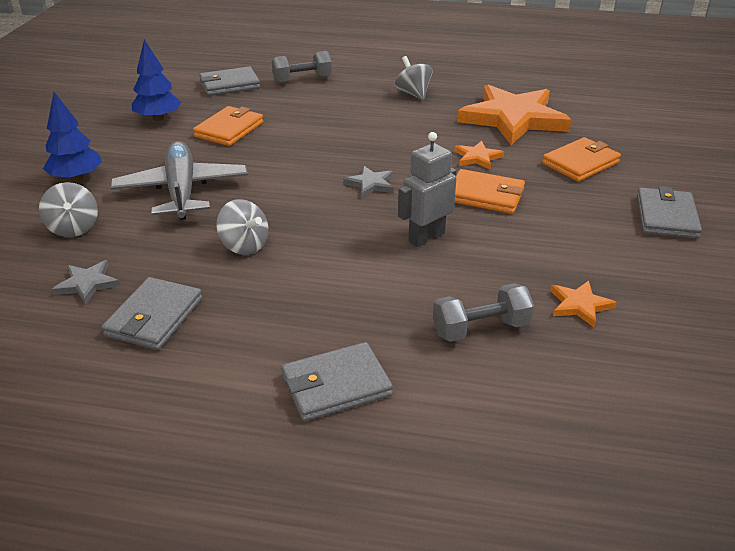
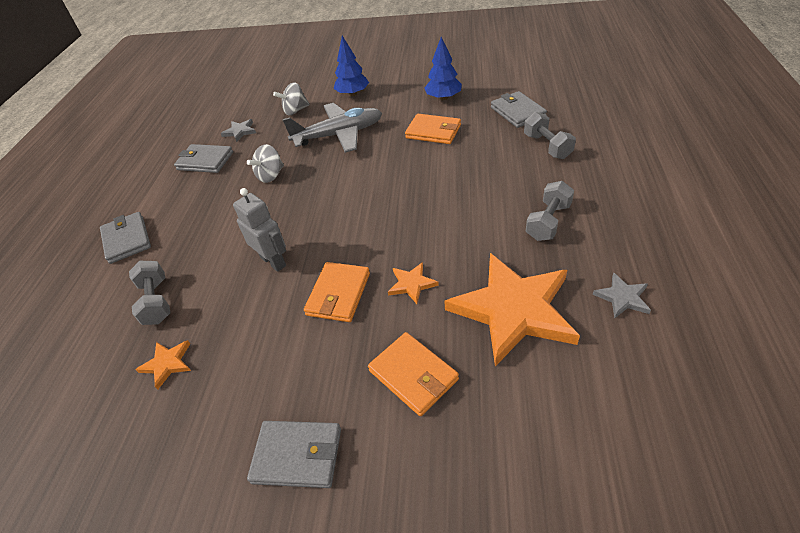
camera: 90 degrees right, 10 degrees up
grey star [343,166,394,198] -> grey star moved to [592,272,651,319]
grey spinning top [395,56,433,100] -> grey dumbbell [526,181,574,241]

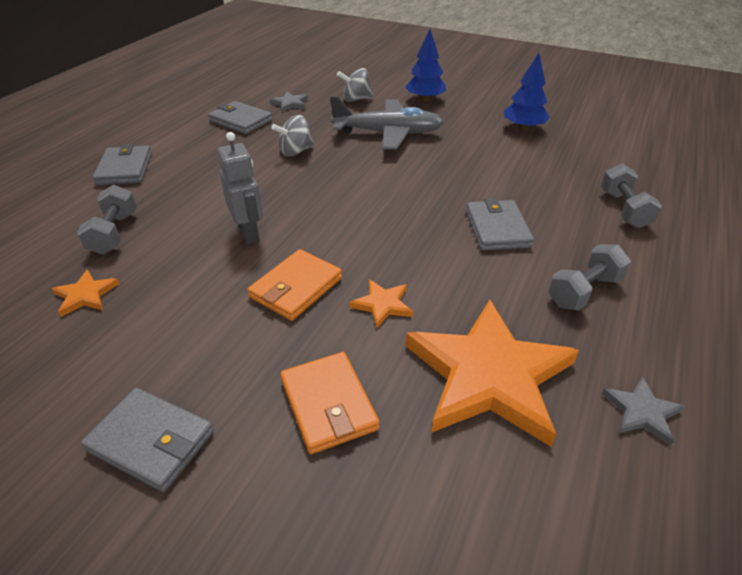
camera: 15 degrees right, 5 degrees down
orange wallet [405,114,461,144] -> none
grey wallet [491,91,547,128] -> grey wallet moved to [466,198,534,250]

